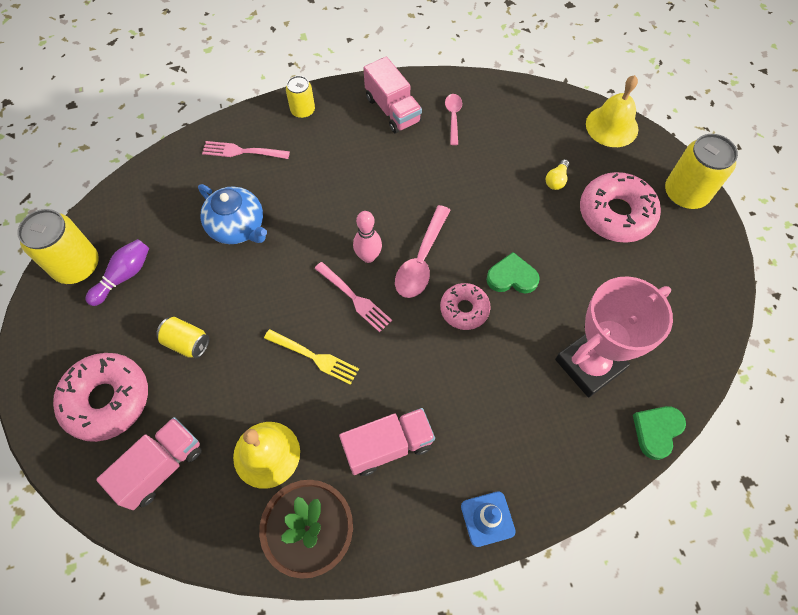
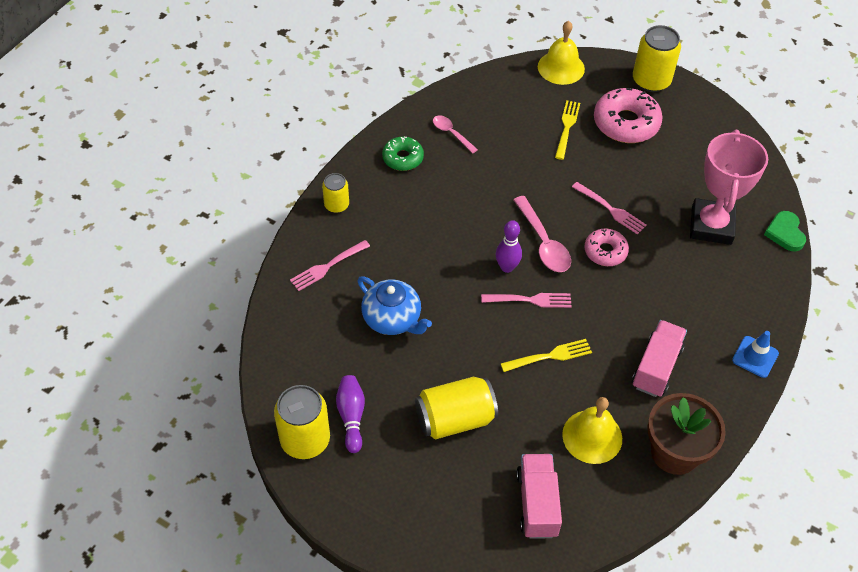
camera: 45 degrees left, 10 degrees down
pink donut [53,353,148,442] -> none
yellow can [156,317,209,358] -> yellow can [415,377,498,439], size x1.73
blue teapot [198,184,267,244] -> blue teapot turned 45 degrees clockwise [357,276,432,335]
pink bowling pin [353,211,382,263] -> purple bowling pin [496,220,522,273]
pink truck [363,57,422,133] -> green donut [382,137,424,171]
green heart [486,252,540,293] -> pink fork [572,182,647,235]
yellow light bulb [546,159,569,190] -> yellow fork [555,100,580,160]

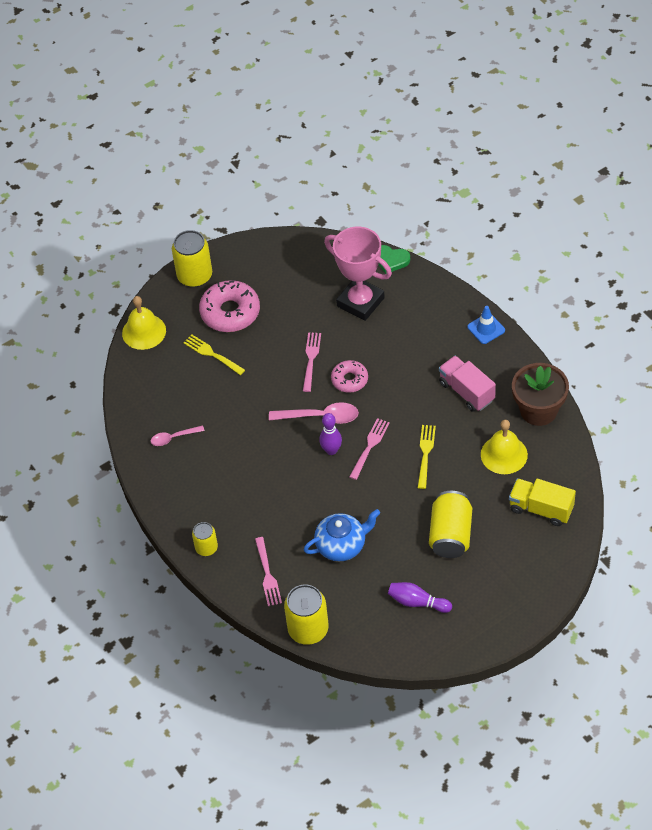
camera: 60 degrees left, 0 degrees up
yellow can [274,385,330,459] -> yellow can moved to [284,584,329,645]
green donut [382,137,424,171] -> none
pink truck [516,454,562,539] -> yellow truck [509,478,576,526]
pink fork [572,182,647,235] -> pink fork turned 60 degrees counterclockwise [303,332,321,392]

